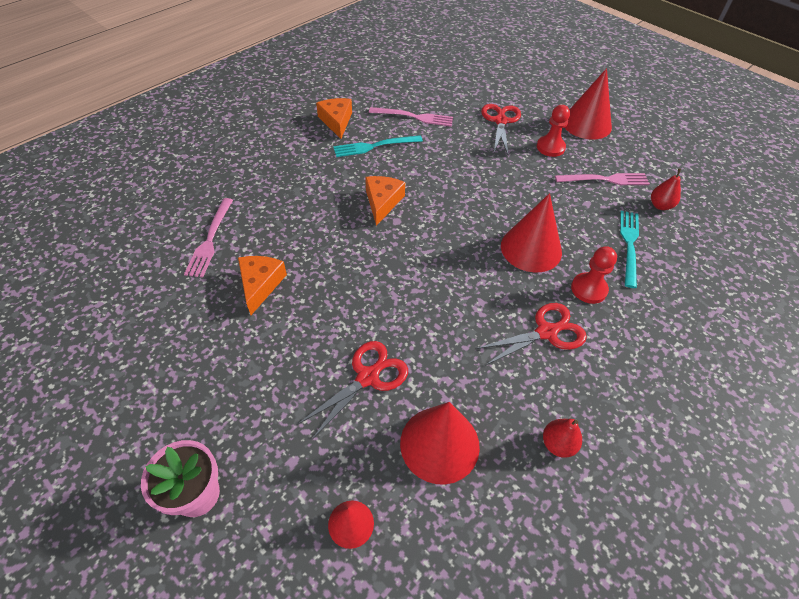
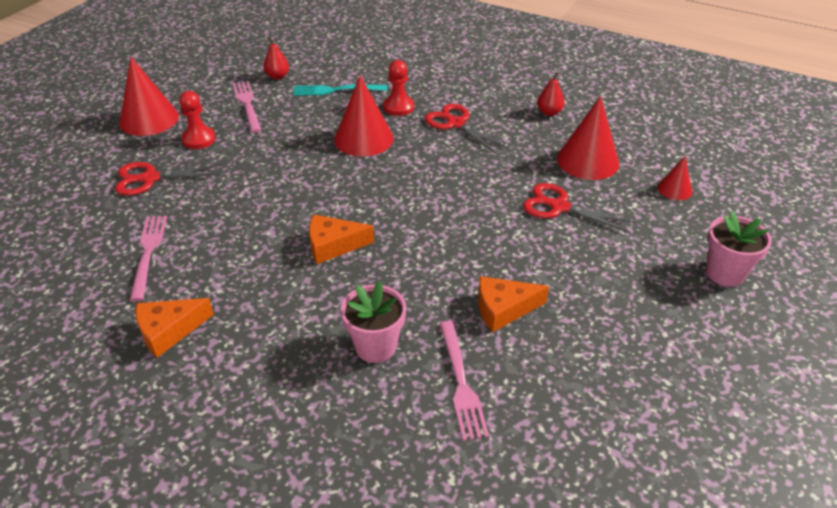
camera: 105 degrees left, 10 degrees down
pink fork [184,198,233,278] -> pink fork turned 90 degrees clockwise [439,321,489,441]
turquoise fork [333,135,423,157] -> none
none -> pink flower pot [341,281,406,363]

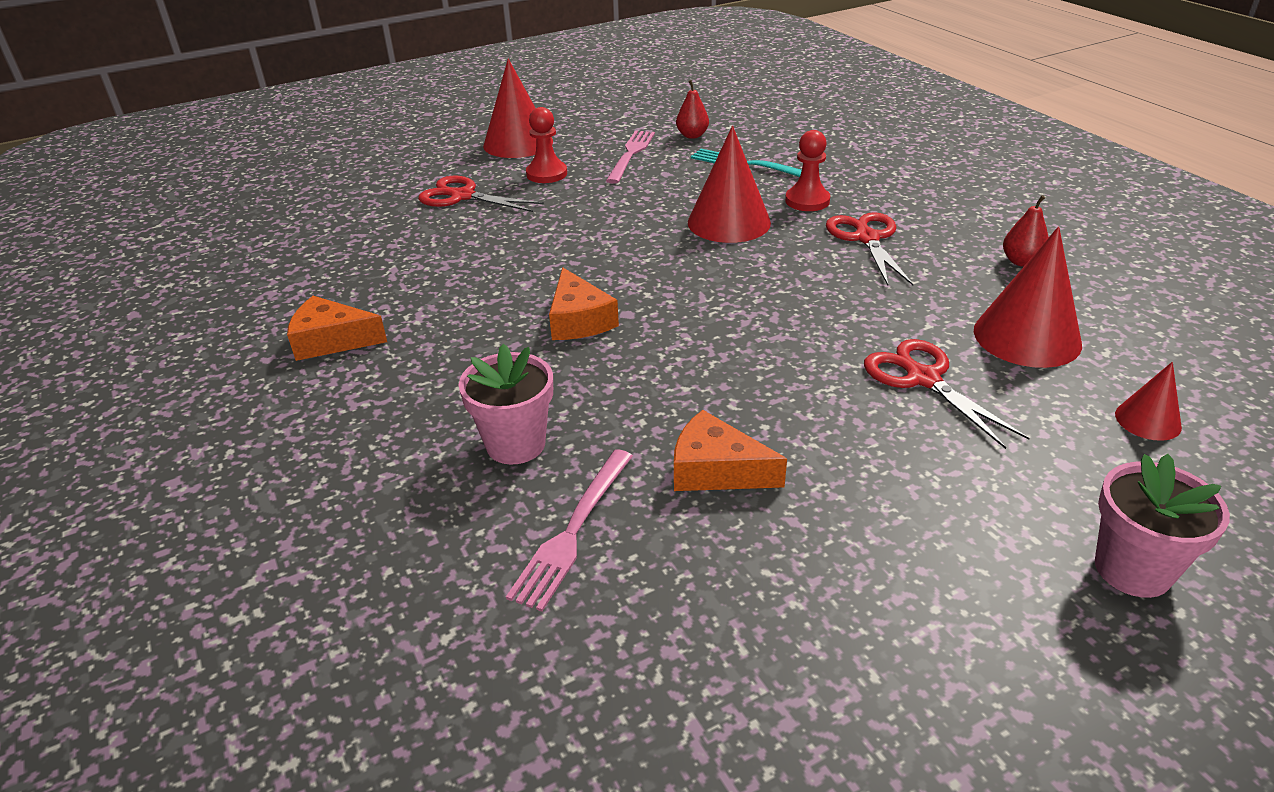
camera: 35 degrees right, 5 degrees down
pink fork [130,215,167,301] -> none
orange cheese [309,215,374,264] -> orange cheese turned 135 degrees counterclockwise [549,267,619,340]

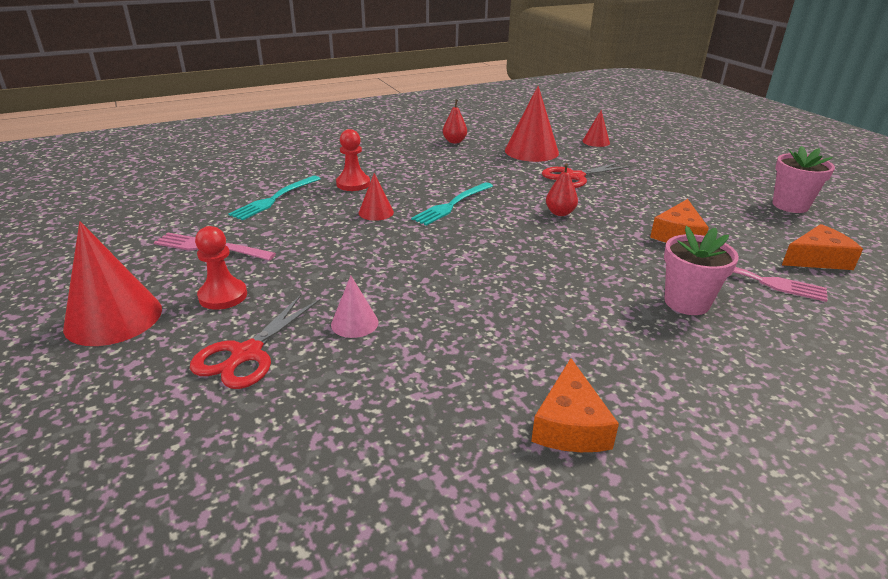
camera: 90 degrees left, 5 degrees down
orange cheese [549,267,619,340] -> orange cheese moved to [782,224,863,270]
red pear [676,80,709,139] -> red pear moved to [546,163,578,216]
red cone [688,126,771,243] -> red cone [359,173,394,221], size x0.52
red scissors [826,212,913,285] -> none
pink flower pot [1095,454,1230,598] -> pink flower pot moved to [773,146,835,213]
none -> pink cone [331,276,378,338]
none -> turquoise fork [411,182,493,226]

